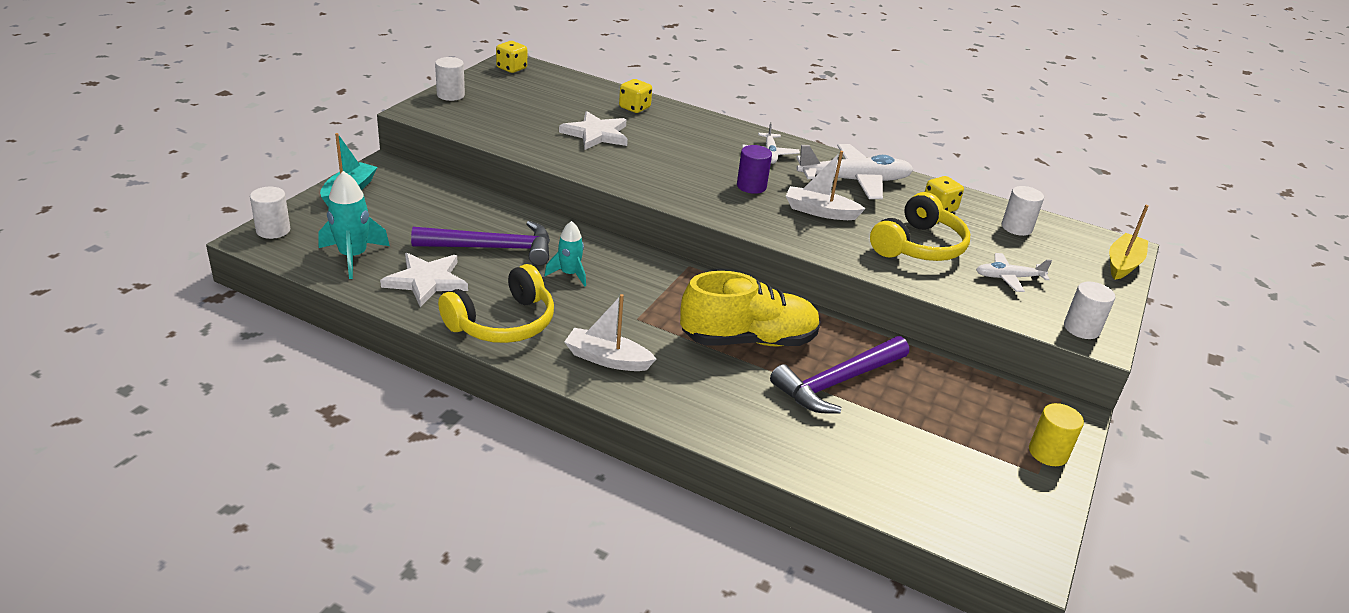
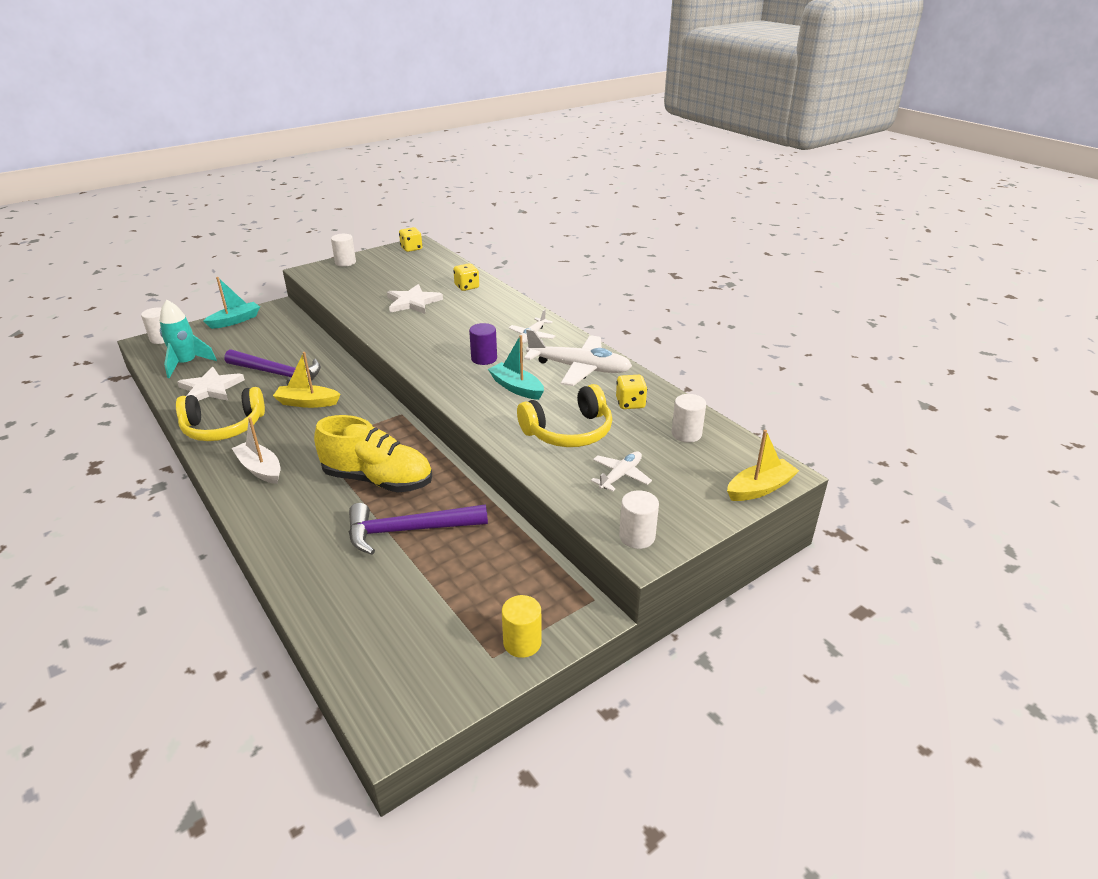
camera: 30 degrees right, 0 degrees up
turquoise rocket [544,221,586,287] -> yellow boat [273,352,341,408]
white boat [786,151,866,220] -> turquoise boat [488,335,544,400]
white plane [976,253,1052,292] -> white plane turned 105 degrees clockwise [591,451,652,492]

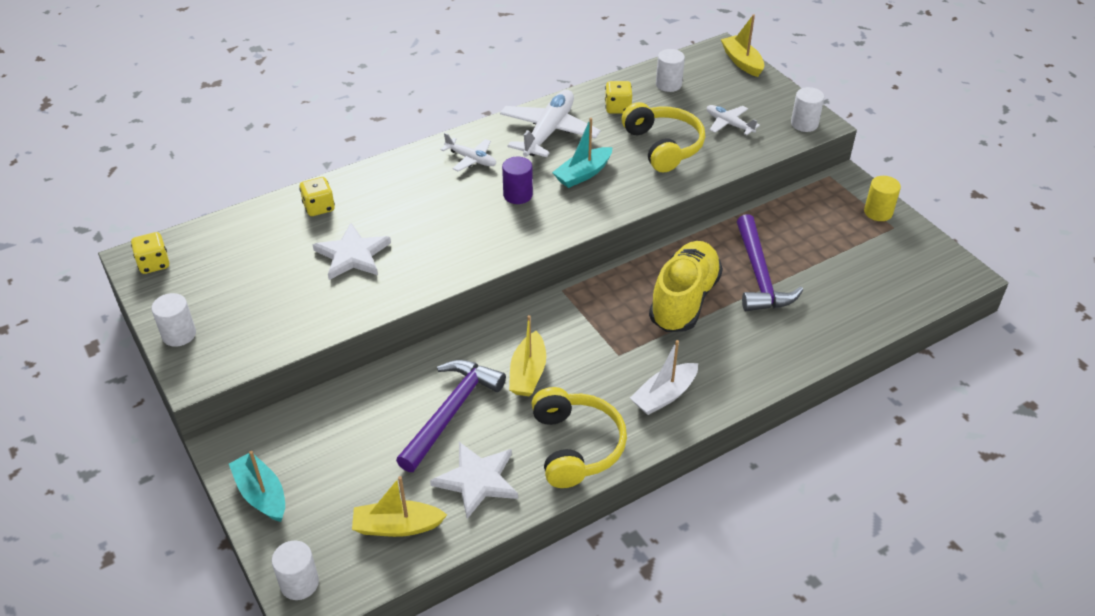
camera: 85 degrees left, 10 degrees up
turquoise rocket [160,300,217,378] -> yellow boat [352,476,447,537]

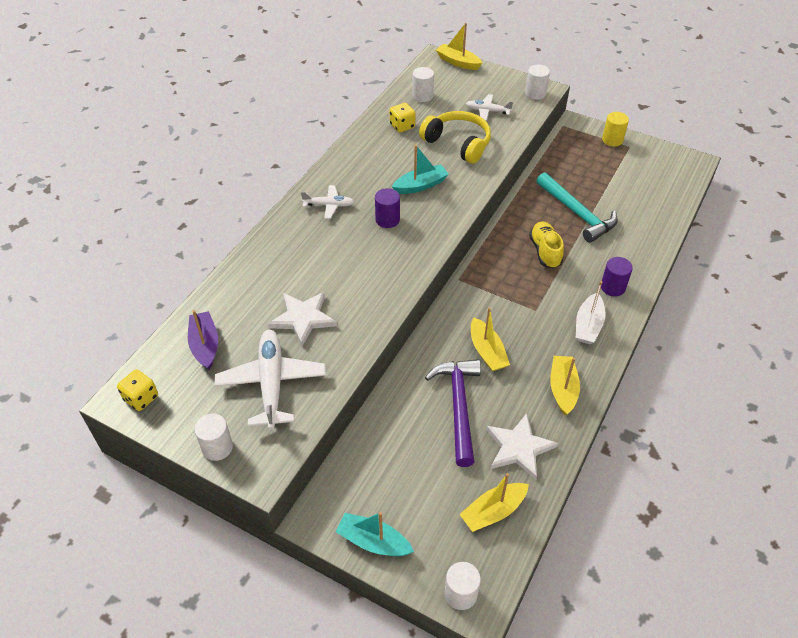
camera: 30 degrees left, 5 degrees up
yellow dice [299,177,335,216] -> none
white plane [500,90,600,157] -> white plane moved to [215,330,326,430]
yellow headphones [531,387,627,488] -> yellow boat [550,356,580,415]
turquoise boat [552,118,613,188] -> turquoise boat turned 135 degrees counterclockwise [392,145,449,194]
yellow shoe [649,241,723,332] -> yellow shoe [529,221,564,269], size x0.63
purple hammer [737,214,803,311] -> turquoise hammer [536,172,618,243]
none -> purple boat [188,310,218,370]
none -> purple cylinder [601,257,633,297]

